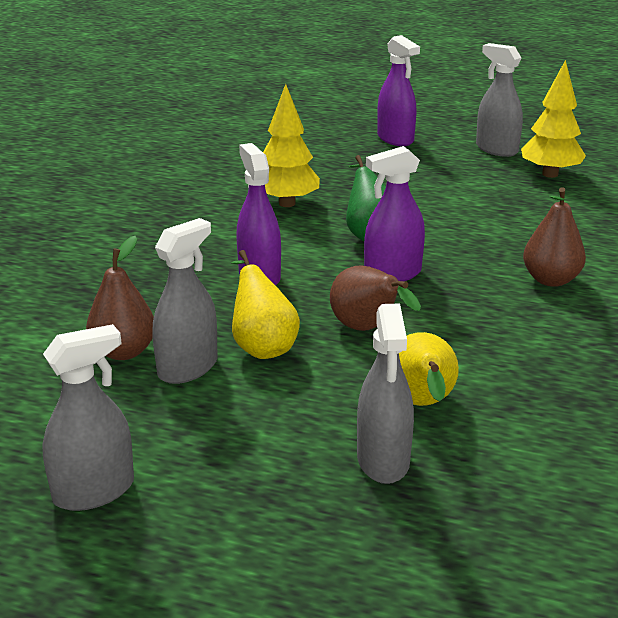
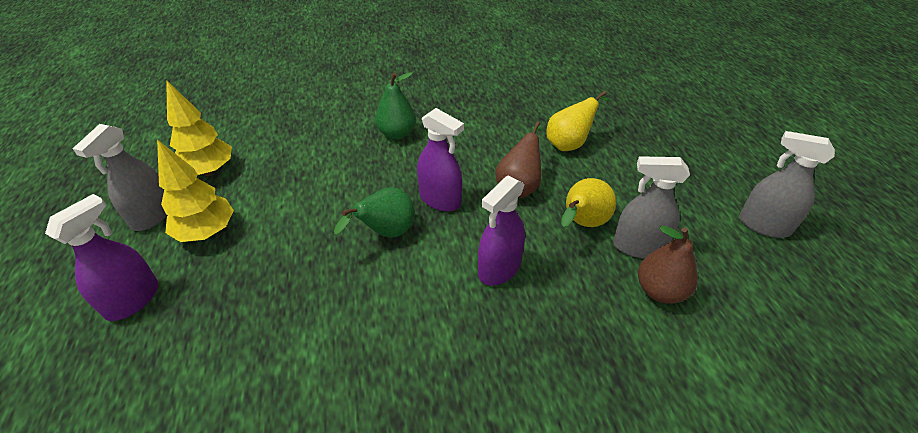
camera: 120 degrees left, 15 degrees up
yellow tree [263,84,320,207] -> yellow tree moved to [157,139,234,242]
grey spray bottle [357,303,414,484] -> none
brown pear [523,187,586,287] -> green pear [375,72,416,139]

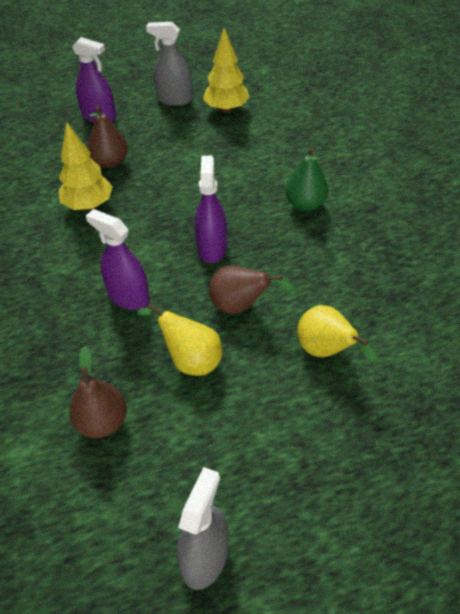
camera: 85 degrees right, 5 degrees up
yellow tree [157,139,234,242] -> yellow tree moved to [58,122,113,210]
green pear [334,187,415,238] -> none
purple spray bottle [417,108,464,211] -> purple spray bottle turned 150 degrees clockwise [195,156,227,263]
grey spray bottle [613,156,690,258] -> none
none -> brown pear [88,106,128,168]

